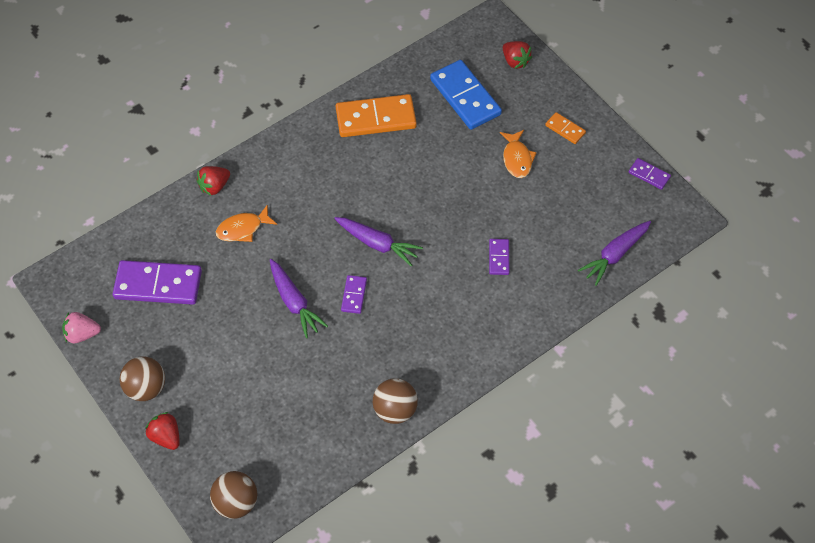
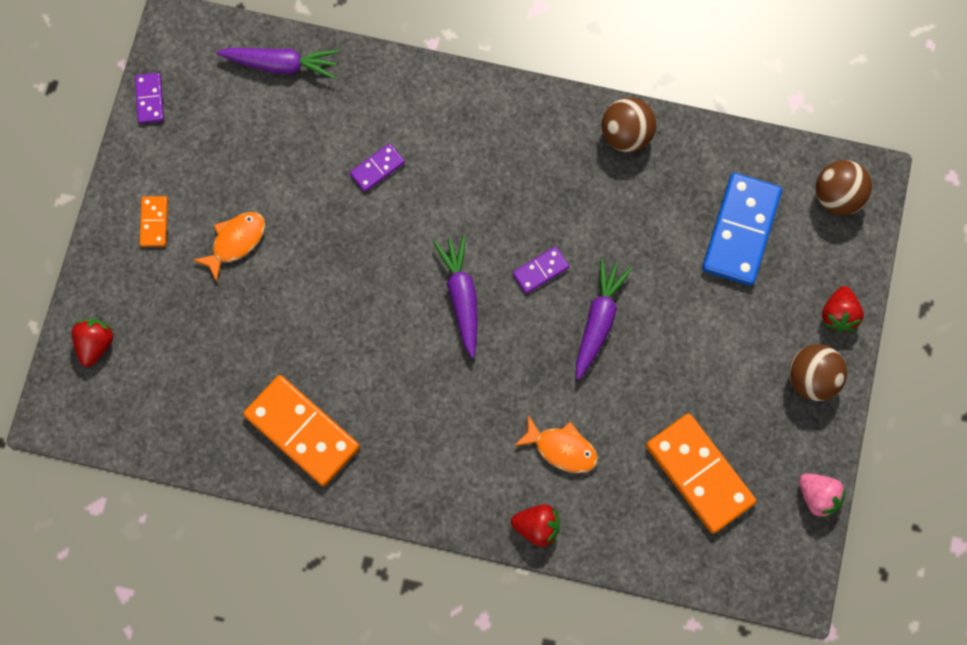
camera: 130 degrees left, 15 degrees up
purple domino [113,260,202,305] -> orange domino [646,413,756,534]
blue domino [430,60,502,130] -> blue domino moved to [702,173,782,286]

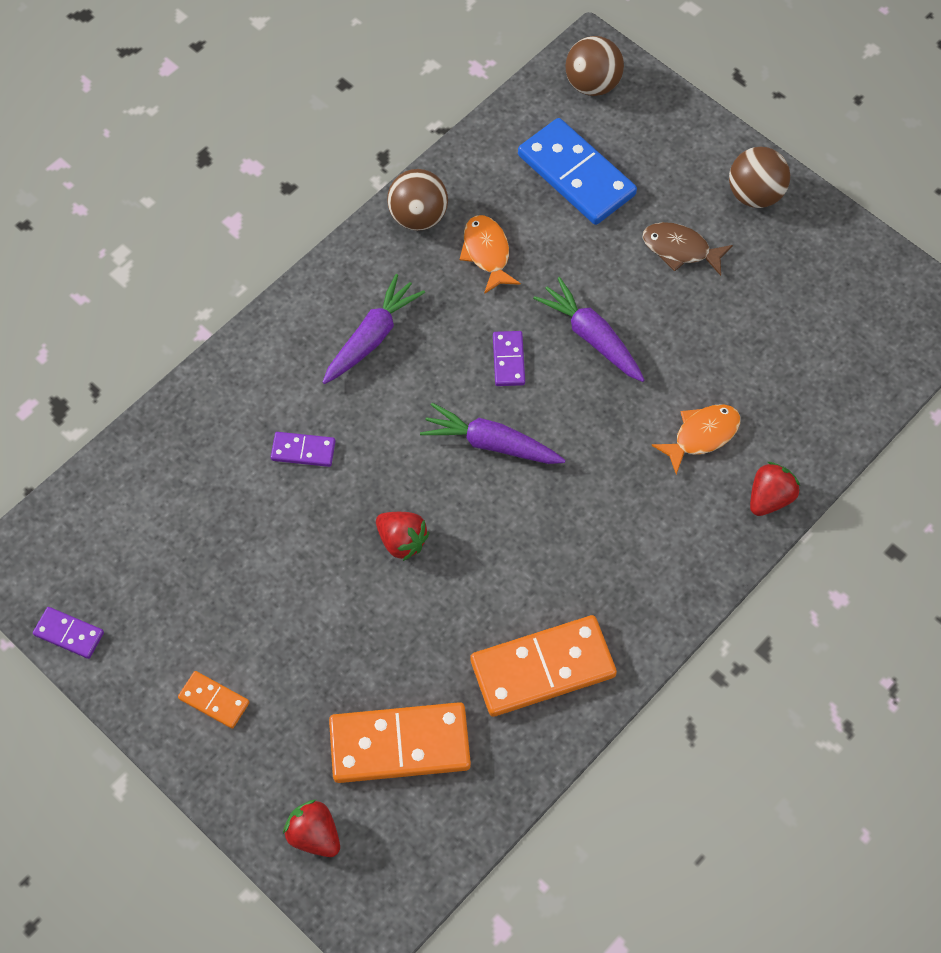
camera: 60 degrees left, 10 degrees down
orange fish [193,212,265,283] -> orange fish moved to [460,215,521,294]
purple carrot [216,48,339,79] -> purple carrot moved to [323,274,425,384]
purple domino [350,143,405,192] -> purple domino turned 75 degrees counterclockwise [271,432,336,467]
orange domino [646,413,756,534] -> orange domino moved to [329,702,471,783]
pink strawberry [799,473,846,519] -> none
red strawberry [822,286,864,332] -> red strawberry moved to [376,512,430,561]
none -> brown fish [642,222,733,276]

